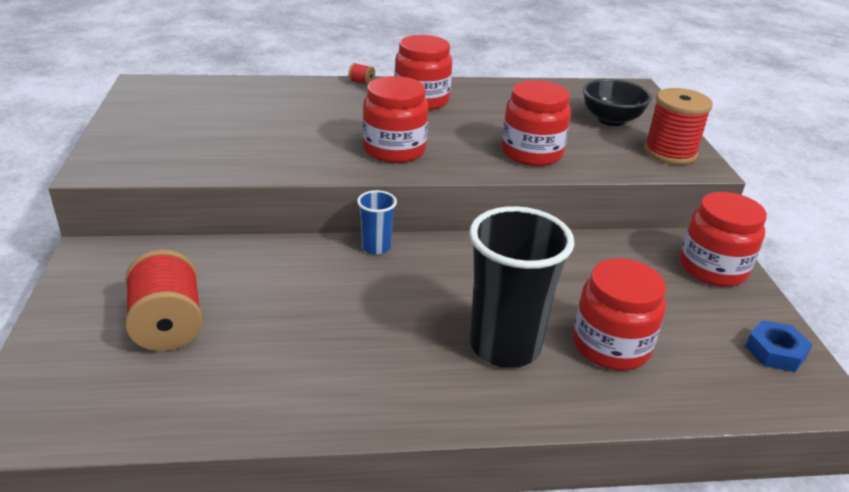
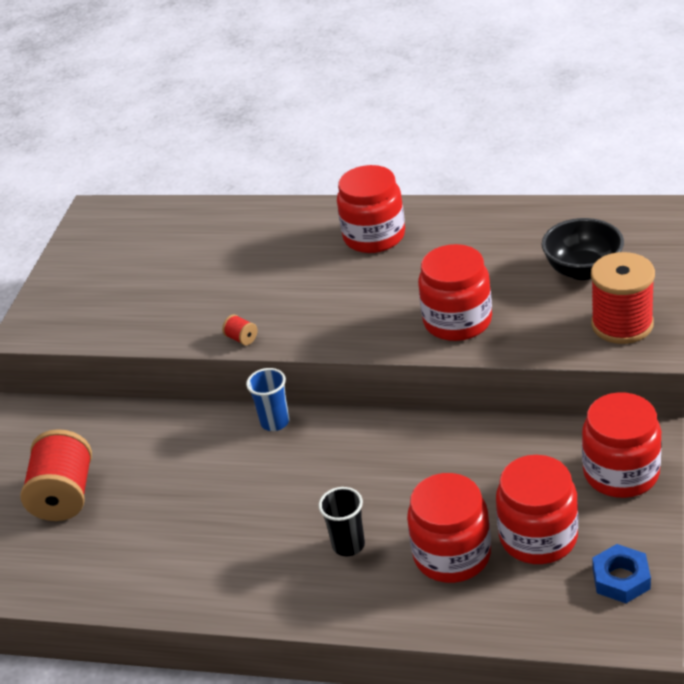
camera: 25 degrees right, 5 degrees up
red spool [348,63,375,85] -> red spool moved to [222,314,257,346]
red jar [363,76,429,163] -> red jar moved to [496,455,578,564]
black cup [469,206,574,368] -> black cup [319,487,365,556], size x0.48

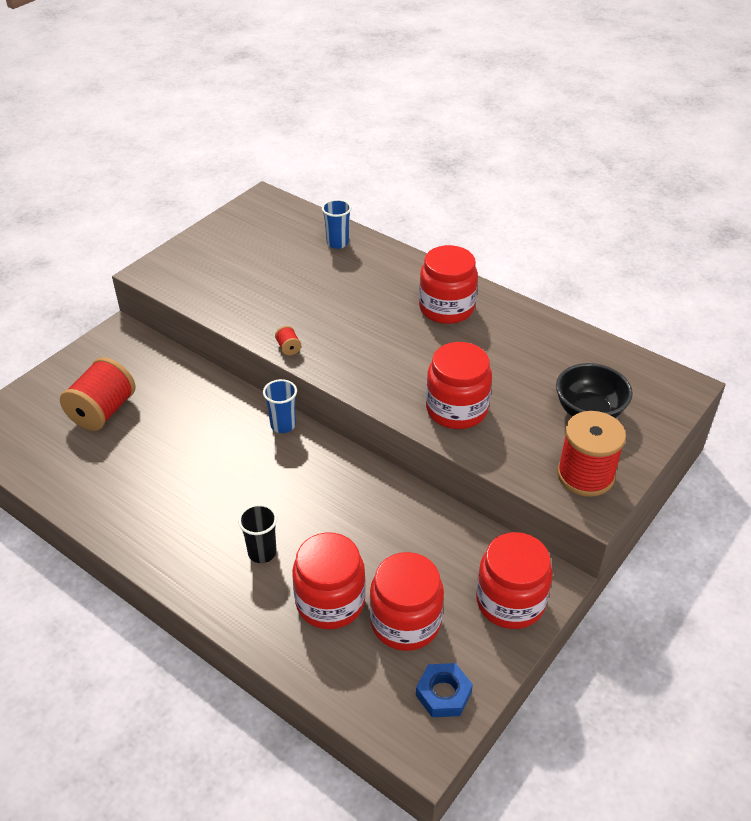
camera: 20 degrees right, 5 degrees up
none -> blue cup [322,199,351,249]

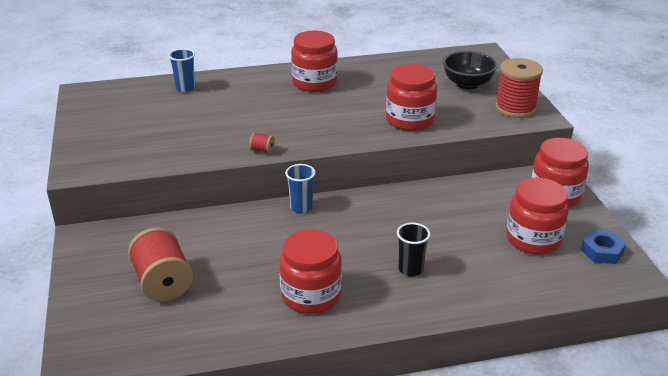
camera: 50 degrees left, 10 degrees down
red jar [292,532,366,629] -> red jar moved to [279,229,342,314]

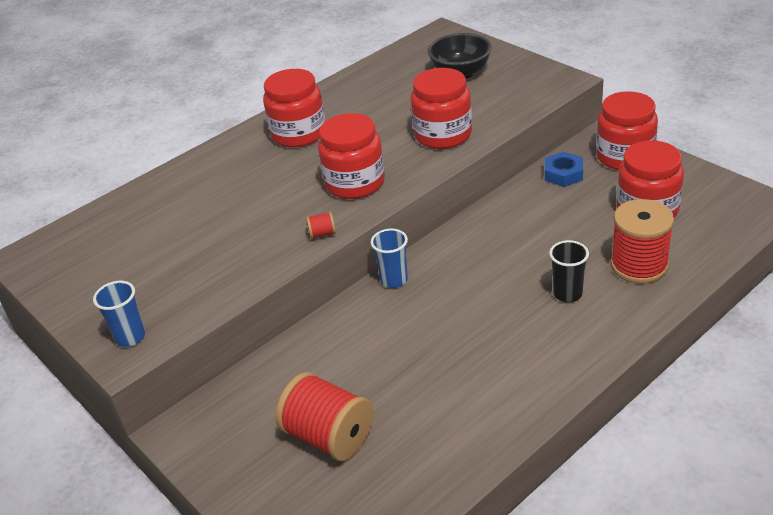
camera: 25 degrees left, 5 degrees up
blue cup [168,49,195,92] -> blue cup moved to [93,281,145,347]
red jar [279,229,342,314] -> red jar moved to [318,113,385,199]
red spool [495,58,543,118] -> red spool moved to [611,199,674,284]
blue nut [581,230,626,264] -> blue nut moved to [545,152,583,187]

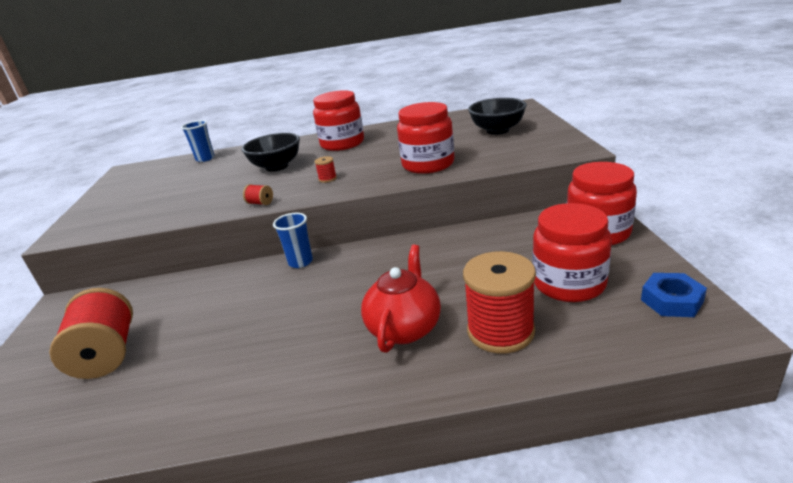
camera: 35 degrees right, 10 degrees down
blue cup [93,281,145,347] -> blue cup moved to [181,120,215,162]
red jar [318,113,385,199] -> red spool [315,156,337,183]
blue nut [545,152,583,187] -> blue nut moved to [641,273,707,317]
black cup [549,240,589,302] -> red teapot [361,245,441,353]
none -> black bowl [241,133,300,172]

